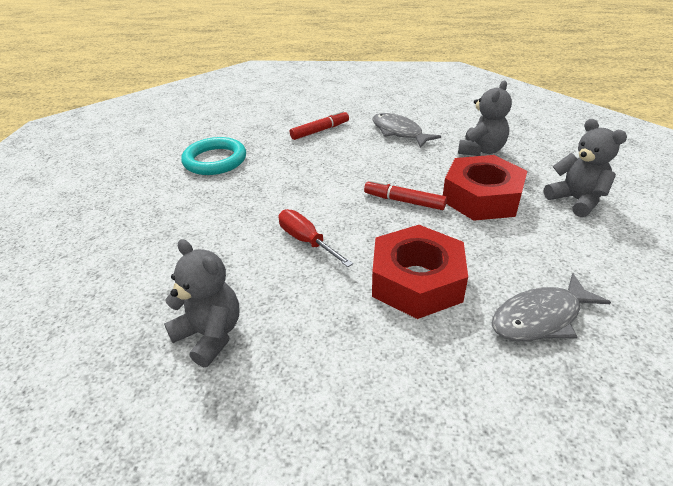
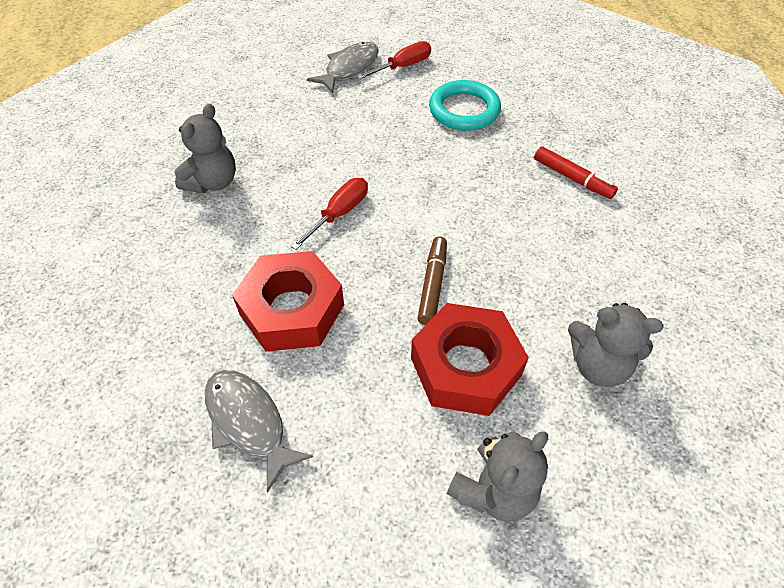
camera: 75 degrees right, 15 degrees up
red marker [364,180,447,210] -> brown marker [418,237,447,325]
grey fish [372,113,441,148] -> grey fish moved to [307,42,379,93]
none -> red screwdriver [357,41,431,79]

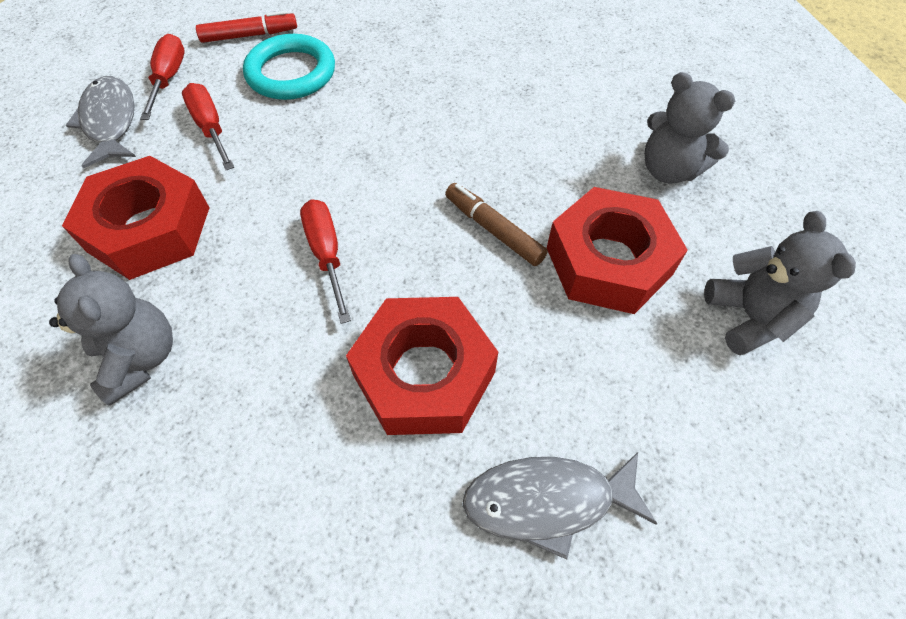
camera: 55 degrees left, 5 degrees up
red marker [534,146,618,199] -> red marker moved to [196,11,297,43]
grey teddy bear [568,303,663,387] -> grey teddy bear turned 75 degrees clockwise [644,72,735,184]
none -> red nut [62,156,210,280]
none -> red screwdriver [182,83,234,170]

